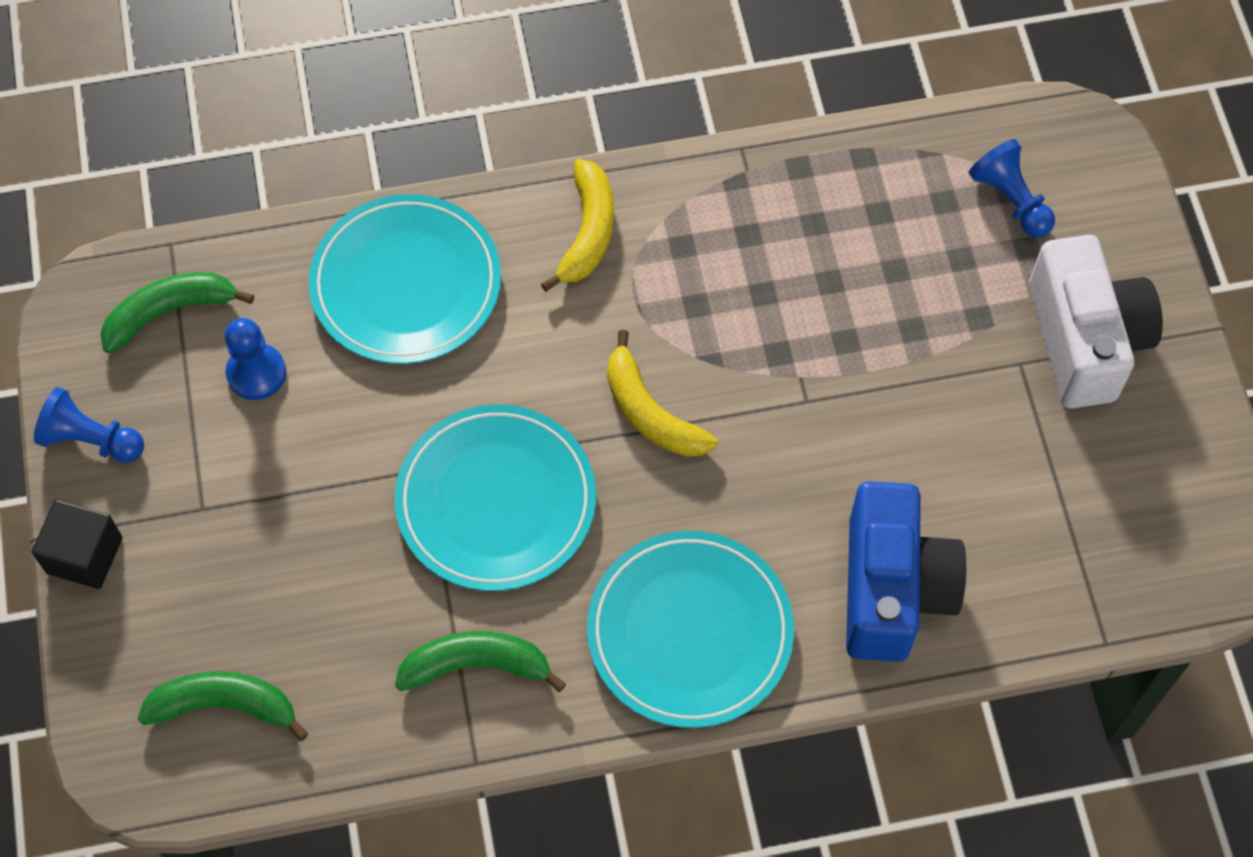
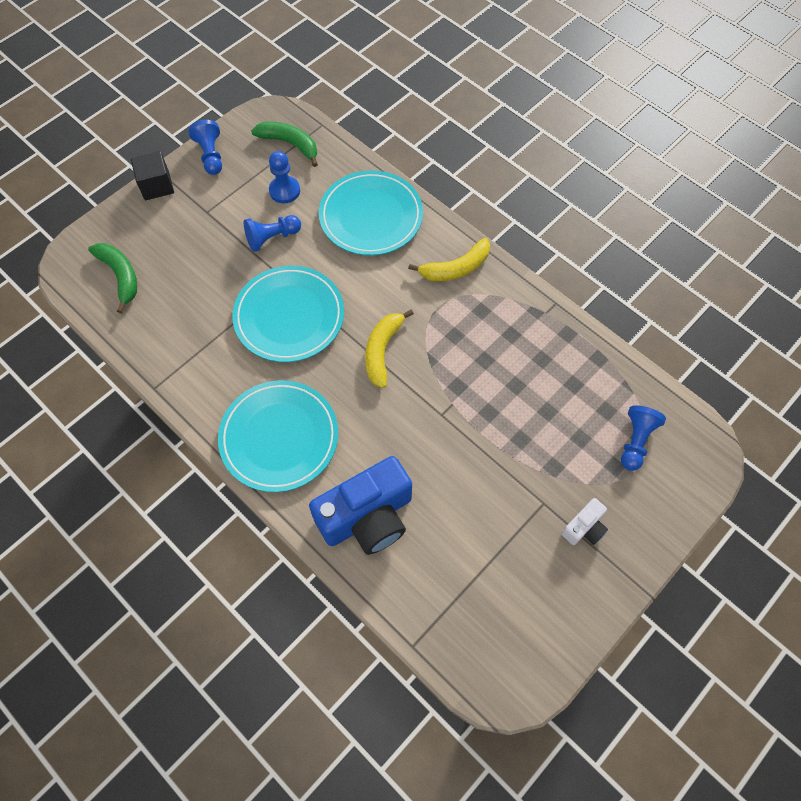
camera: 55 degrees right, 0 degrees up
green banana [395,631,566,692] -> none
white camera [1029,235,1163,409] -> white camera [562,498,608,545], size x0.47
none -> blue pawn [244,215,301,252]

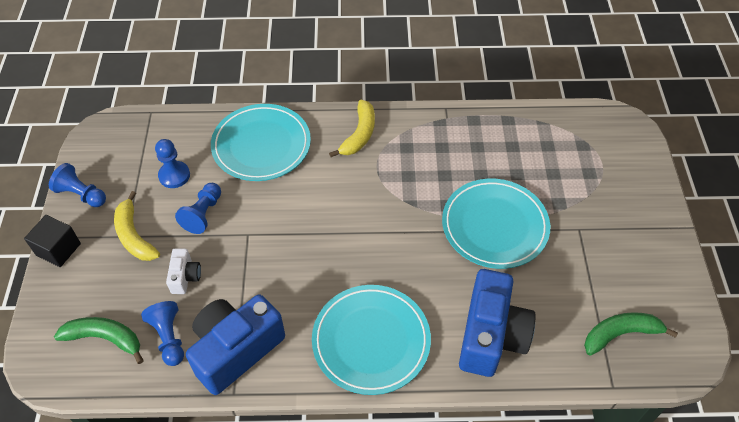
camera: 45 degrees left, 10 degrees down
turquoise plate [232,266,344,362] -> turquoise plate moved to [442,179,550,269]
green banana [251,122,318,167] -> green banana moved to [584,312,678,356]
yellow banana [365,309,414,388] -> yellow banana moved to [114,191,160,261]
white camera [562,498,608,545] -> white camera moved to [166,248,201,294]
blue pawn [621,405,666,471] -> blue pawn moved to [141,301,184,366]
none -> blue camera [186,294,285,395]

